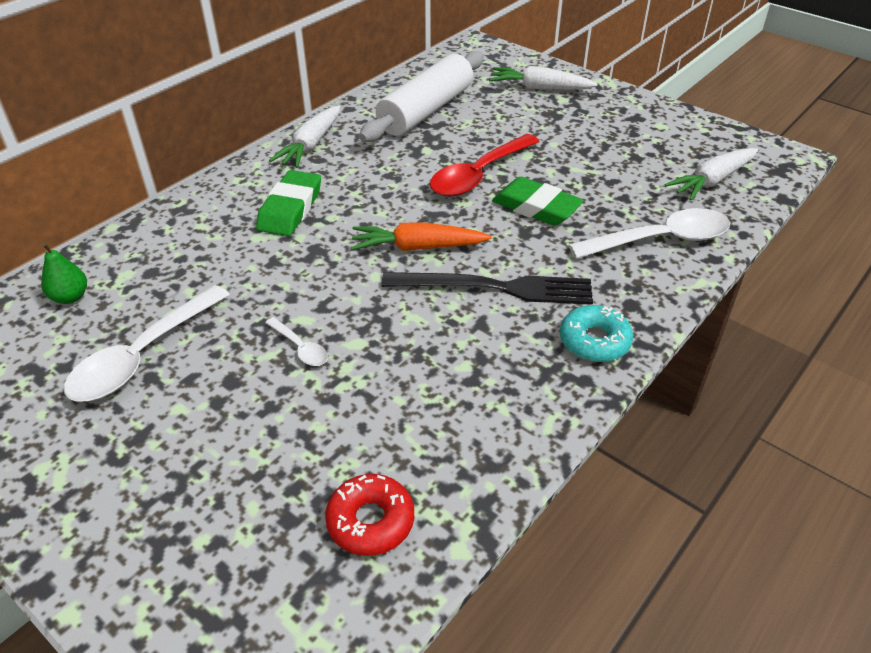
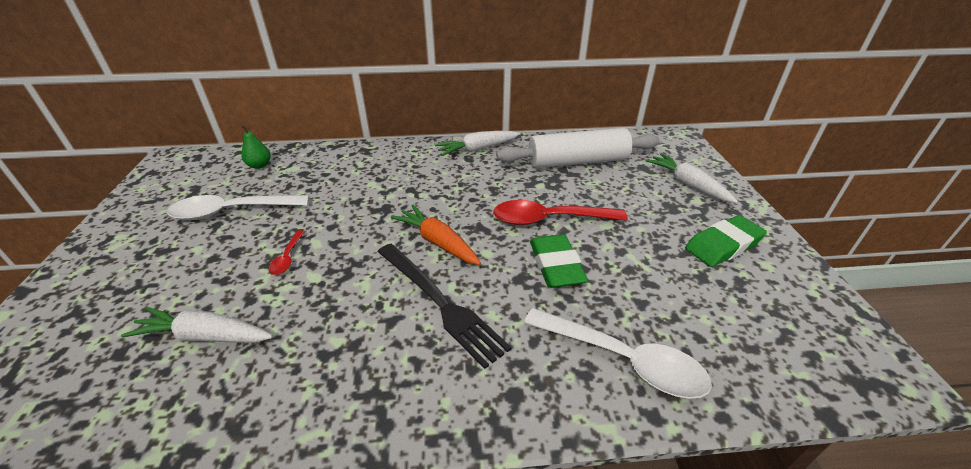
camera: 45 degrees right, 5 degrees down
green eraser [256,170,321,236] -> green eraser moved to [685,215,767,267]
white spoon [265,317,328,366] -> red spoon [269,230,305,275]
red donut [325,474,414,556] -> none
turquoise donut [560,305,633,362] -> none
white carrot [665,148,758,201] -> white carrot moved to [121,307,273,343]

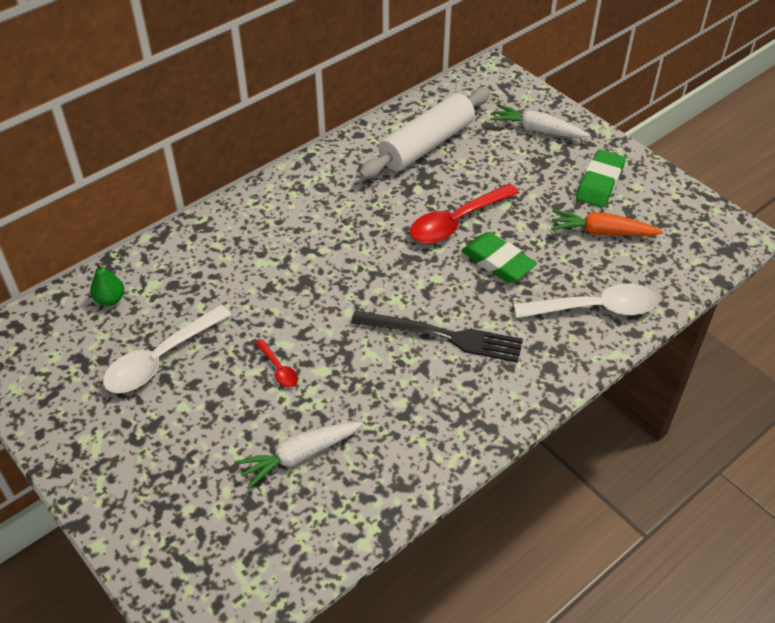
camera: 35 degrees left, 10 degrees up
orange carrot [391,205,481,265] -> orange carrot moved to [551,210,663,236]
white carrot [435,131,520,156] -> none

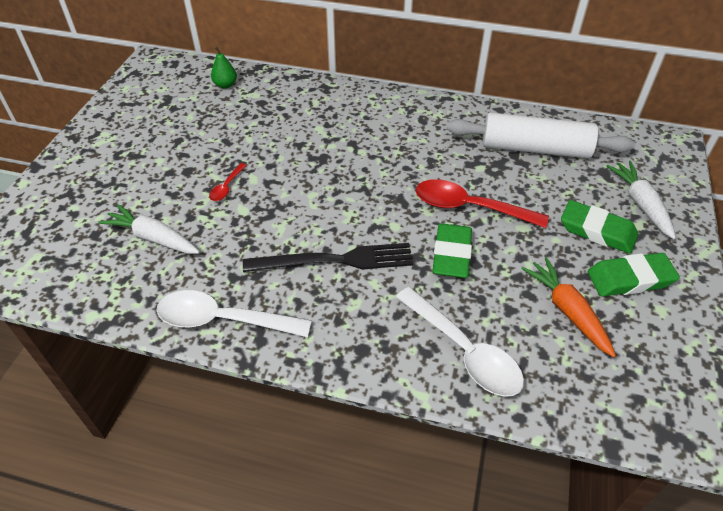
camera: 55 degrees right, 0 degrees up
white spoon [103,305,231,393] -> white spoon moved to [156,290,312,337]
black fork [351,310,523,363] -> black fork turned 75 degrees counterclockwise [243,243,413,272]
none -> green eraser [561,200,638,254]

